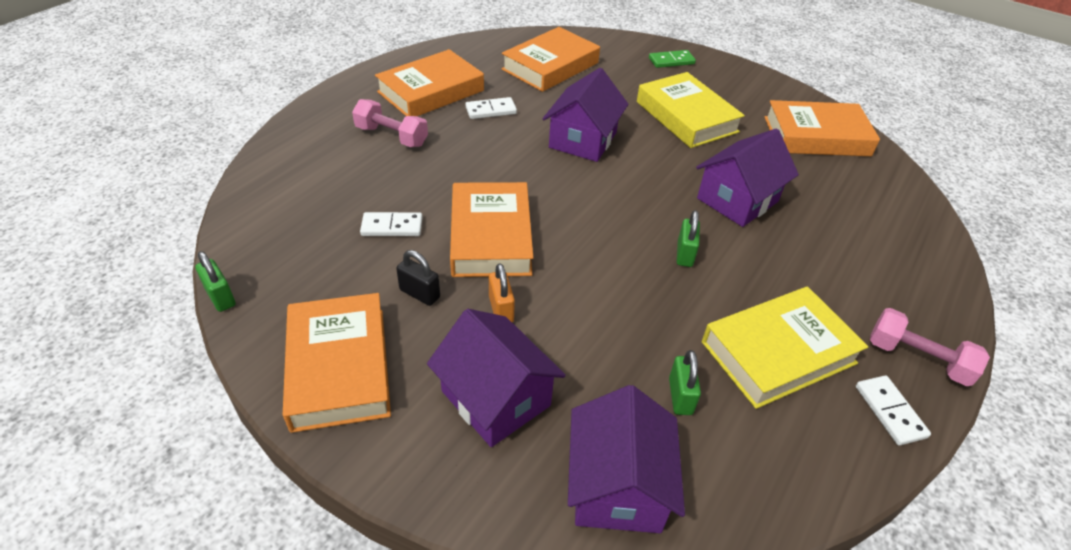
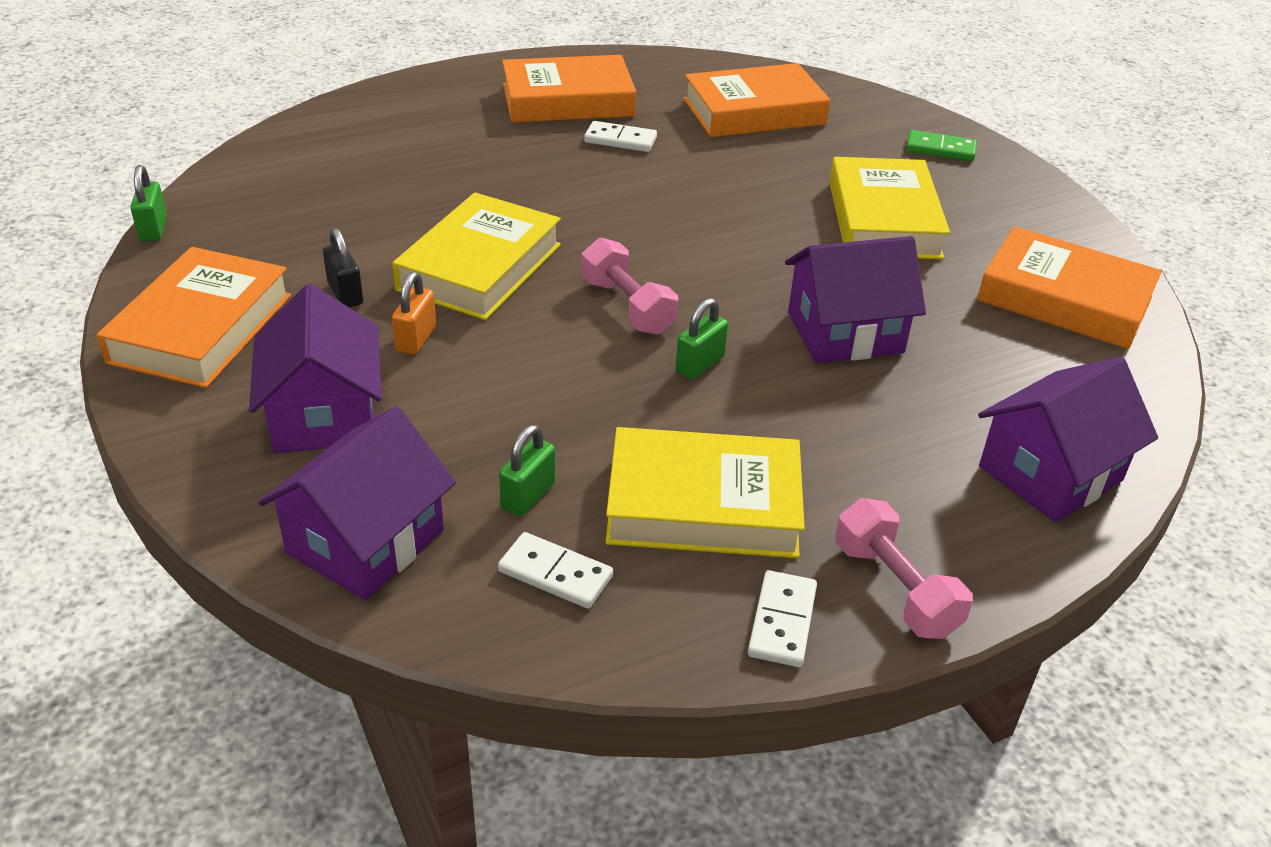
camera: 30 degrees right, 5 degrees down
pink dumbbell [352,99,428,147] -> pink dumbbell moved to [582,238,678,335]
white domino [360,212,422,236] -> white domino moved to [498,532,613,609]
orange book [450,182,533,277] -> yellow book [392,192,561,320]
purple house [543,68,629,162] -> purple house moved to [978,357,1158,523]

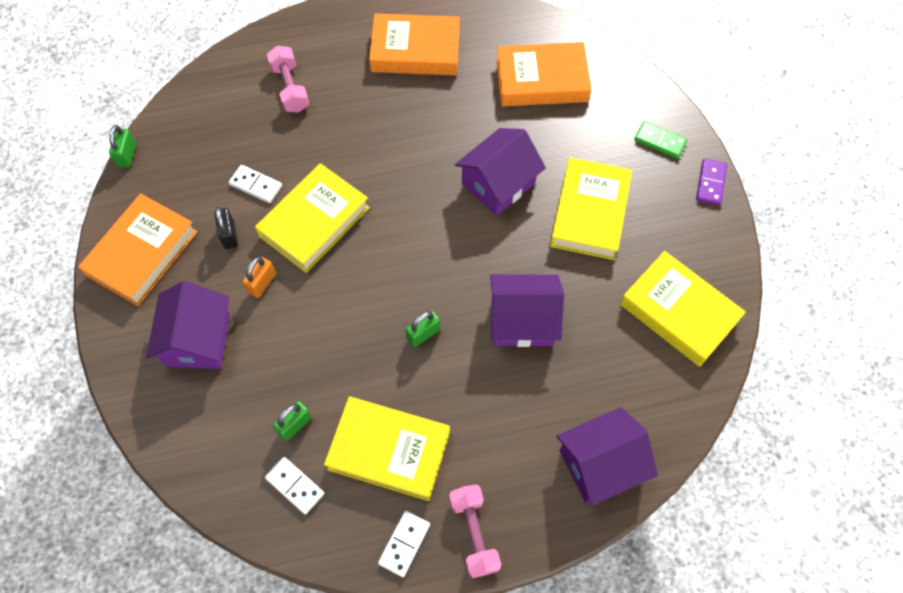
camera: 15 degrees right, 25 degrees up
purple house [259,406,456,600] -> purple house moved to [455,128,546,216]
pink dumbbell [582,238,678,335] -> pink dumbbell moved to [267,46,309,113]
white domino [584,121,657,152] -> white domino moved to [229,165,282,203]
orange book [977,226,1162,349] -> yellow book [620,251,746,367]
none -> purple domino [696,158,727,205]

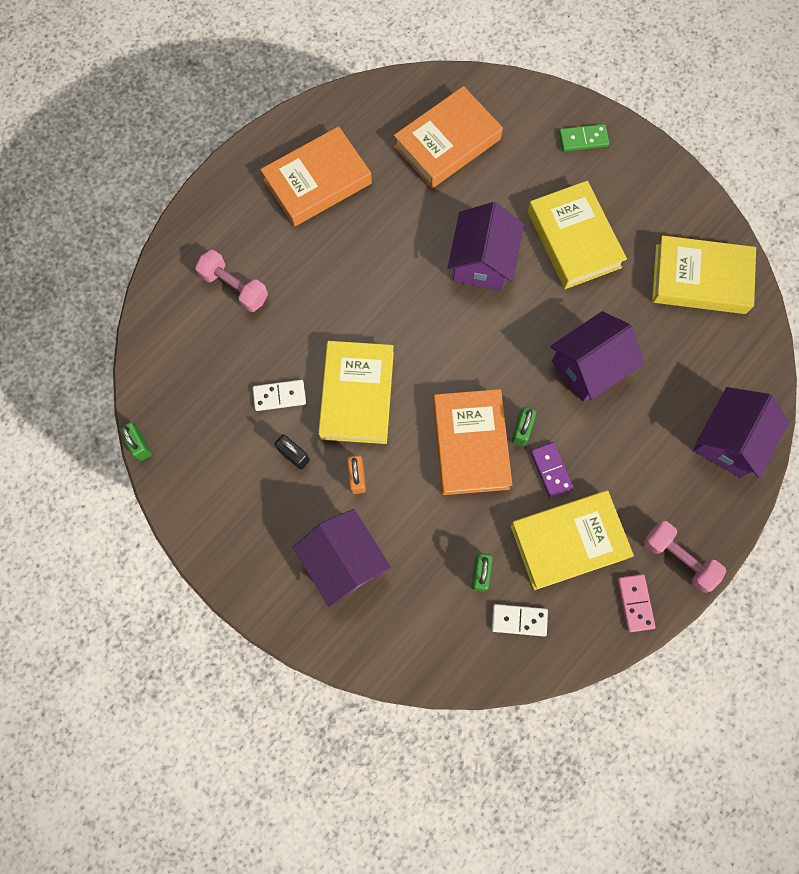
camera: 35 degrees left, 10 degrees up
orange book [78,194,198,306] -> orange book moved to [433,389,512,495]
white domino [378,511,430,577] -> pink domino [618,574,656,632]
purple domino [696,158,727,205] -> purple domino moved to [530,442,574,498]

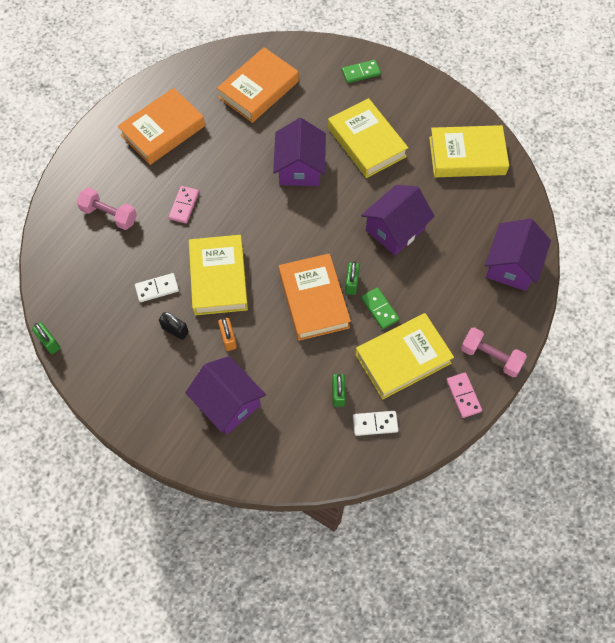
camera: 10 degrees left, 10 degrees down
purple domino [530,442,574,498] -> green domino [361,287,399,329]
none -> pink domino [168,186,199,223]

